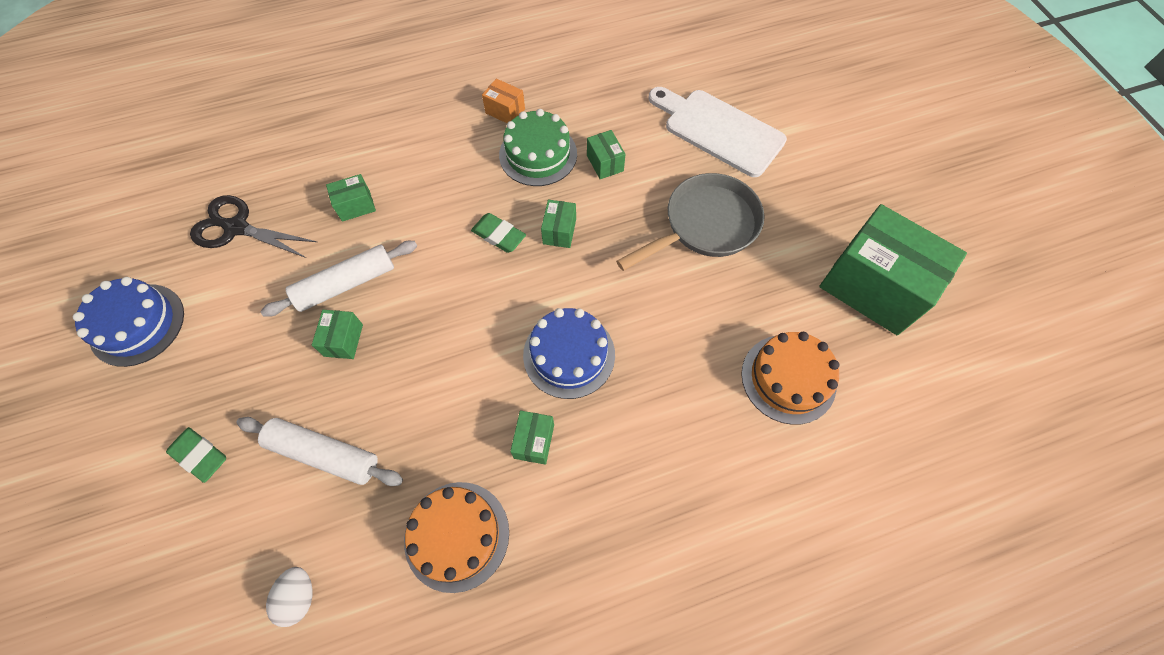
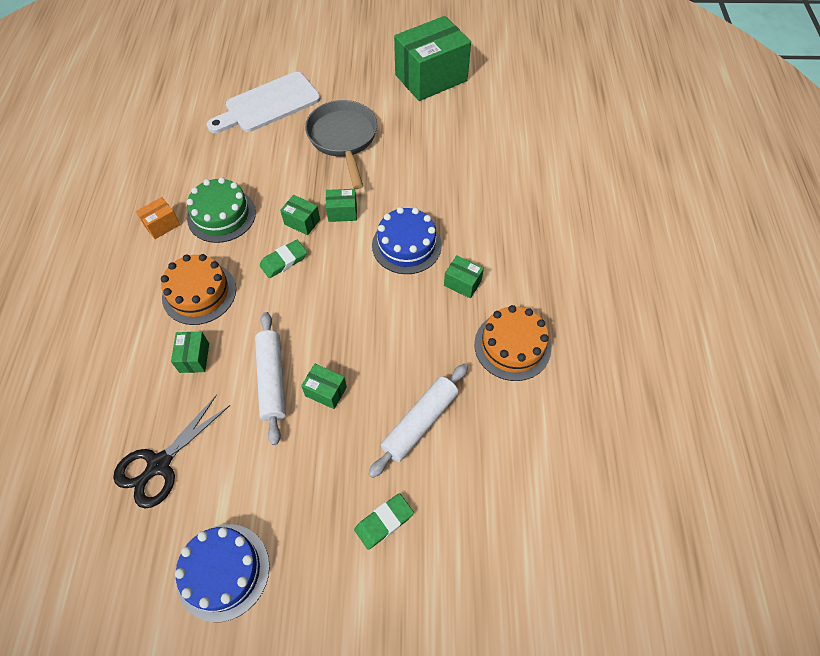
camera: 70 degrees left, 5 degrees down
white egg [266,567,312,627] -> none
green box [587,130,626,179] -> green box moved to [326,189,357,222]
orange cake [741,332,840,425] -> orange cake moved to [161,254,236,325]

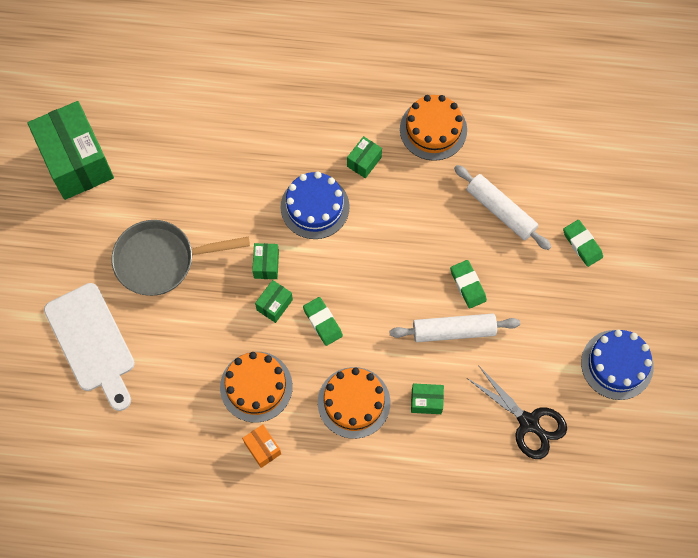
camera: 85 degrees left, 10 degrees up
green cake [187,177,256,243] -> orange cake [220,352,293,423]
green box [301,364,347,409] -> green eraser [450,260,487,309]

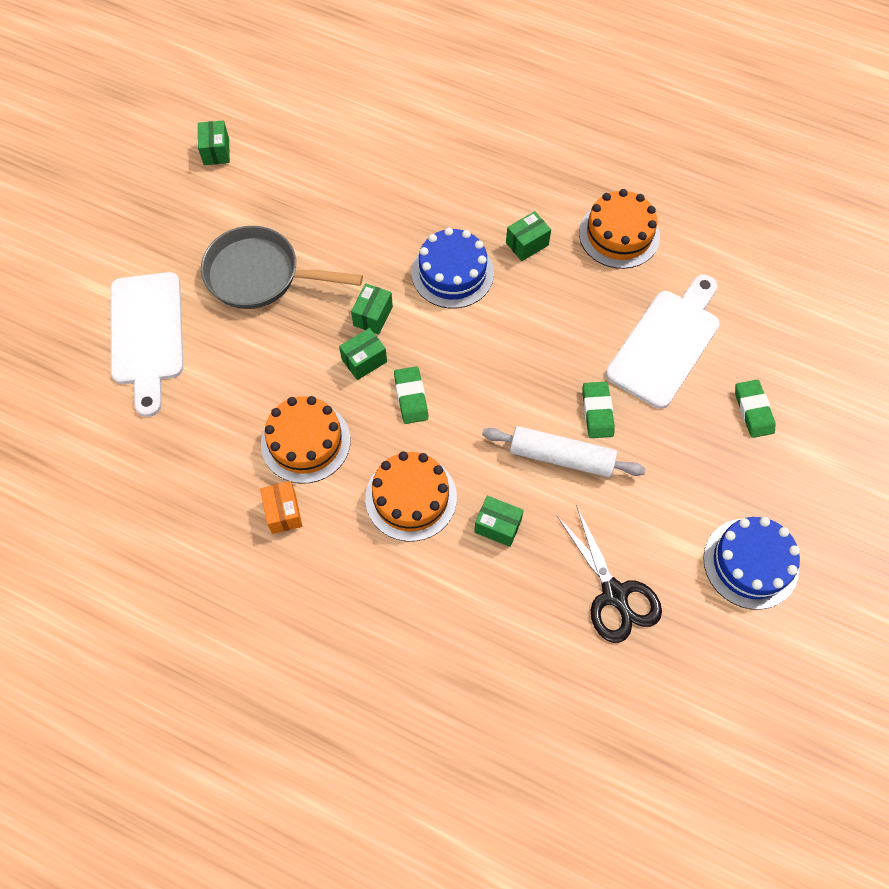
camera: 20 degrees right, 5 degrees down
green box [27,101,114,200] -> green box [198,120,230,165], size x0.43
white rolling pin [454,165,551,250] -> white cutting board [606,275,720,409]

